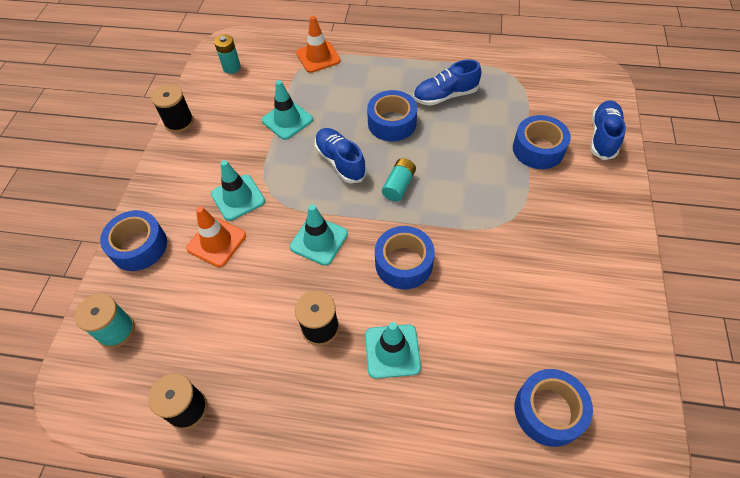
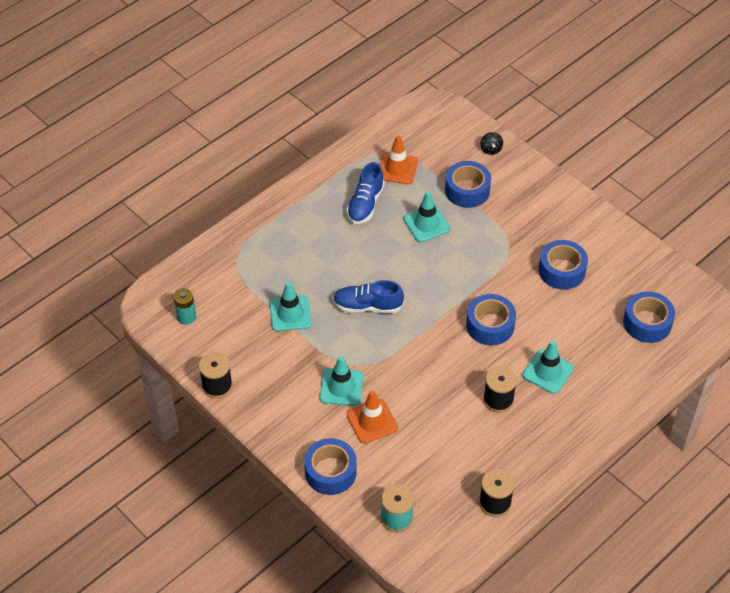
camera: 55 degrees left, 5 degrees down
turquoise traffic cone [290,205,348,266] -> turquoise traffic cone moved to [403,191,450,242]
orange traffic cone [296,16,341,73] -> orange traffic cone moved to [380,135,418,185]
blue tape [367,90,417,141] -> blue tape moved to [539,240,588,290]
turquoise battery [382,158,416,202] -> none
blue shoe [591,101,626,160] -> black spinning top [480,132,503,155]

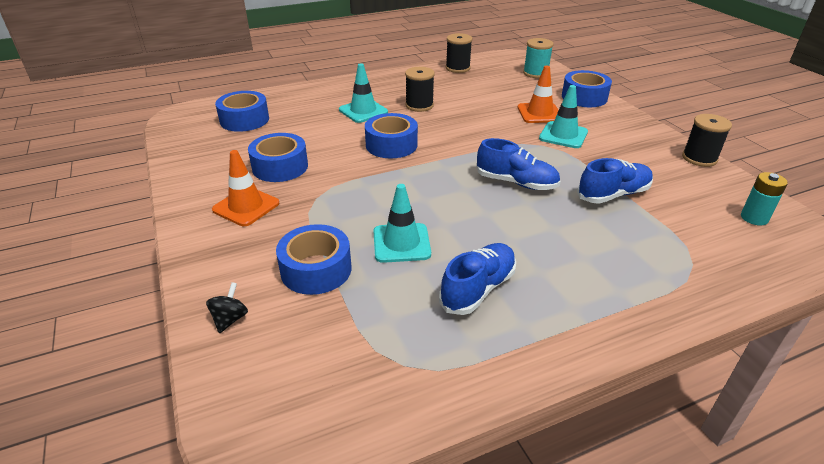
camera: 160 degrees left, 15 degrees down
turquoise traffic cone [270,282,312,331] -> blue shoe [577,158,653,204]
orange traffic cone [380,135,418,185] -> orange traffic cone moved to [212,150,279,226]

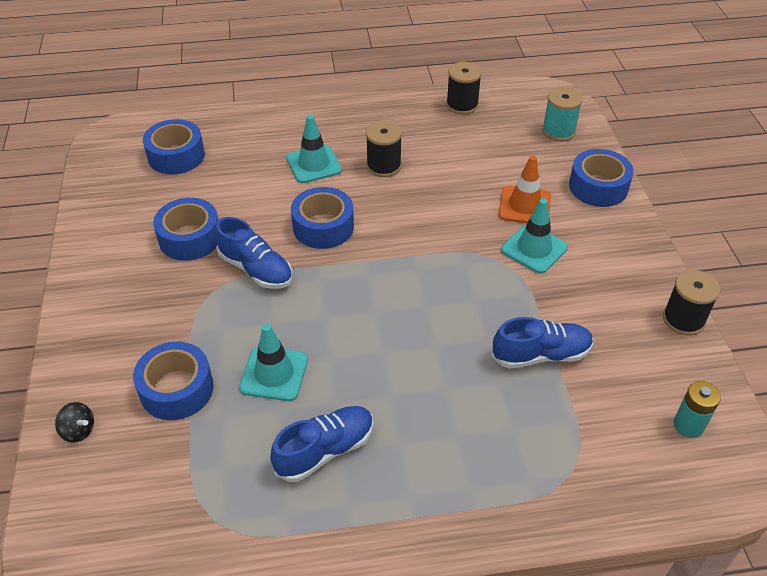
camera: 15 degrees right, 10 degrees up
black spinning top [206,282,248,333] -> black spinning top turned 90 degrees clockwise [55,402,94,443]
orange traffic cone [212,150,279,226] -> none
blue shoe [476,138,560,190] -> blue shoe moved to [215,217,292,289]

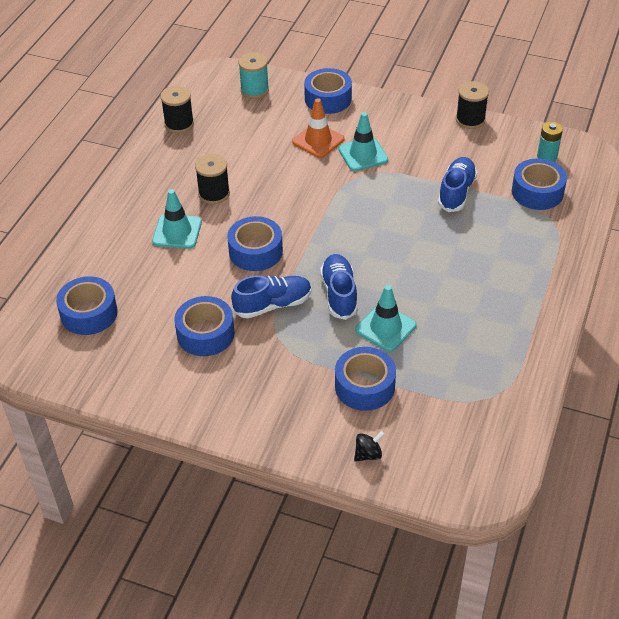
camera: 60 degrees left, 0 degrees up
blue shoe [270,406,374,482] -> blue shoe moved to [320,254,358,320]
none -> blue tape [512,159,567,210]

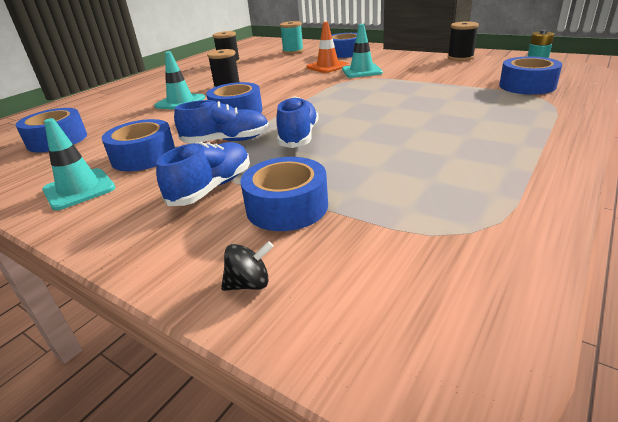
camera: 15 degrees right, 15 degrees down
turquoise traffic cone [355,285,416,351] -> turquoise traffic cone moved to [42,118,115,210]
blue shoe [438,157,477,212] -> blue shoe moved to [156,142,250,206]

